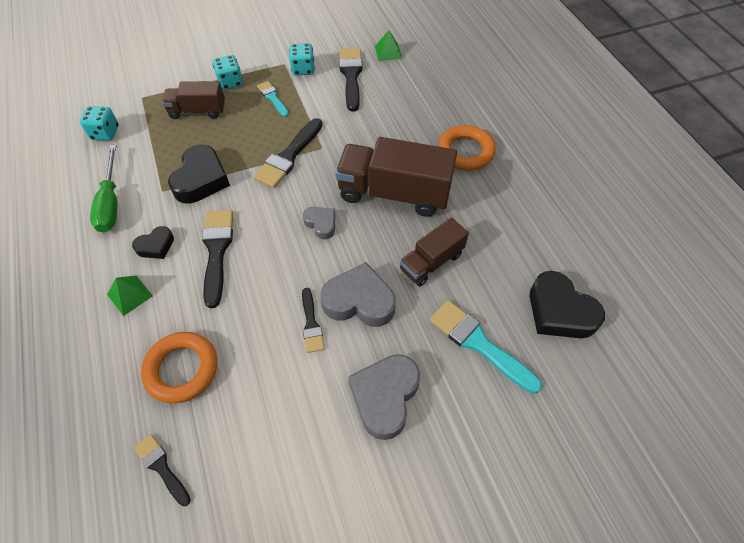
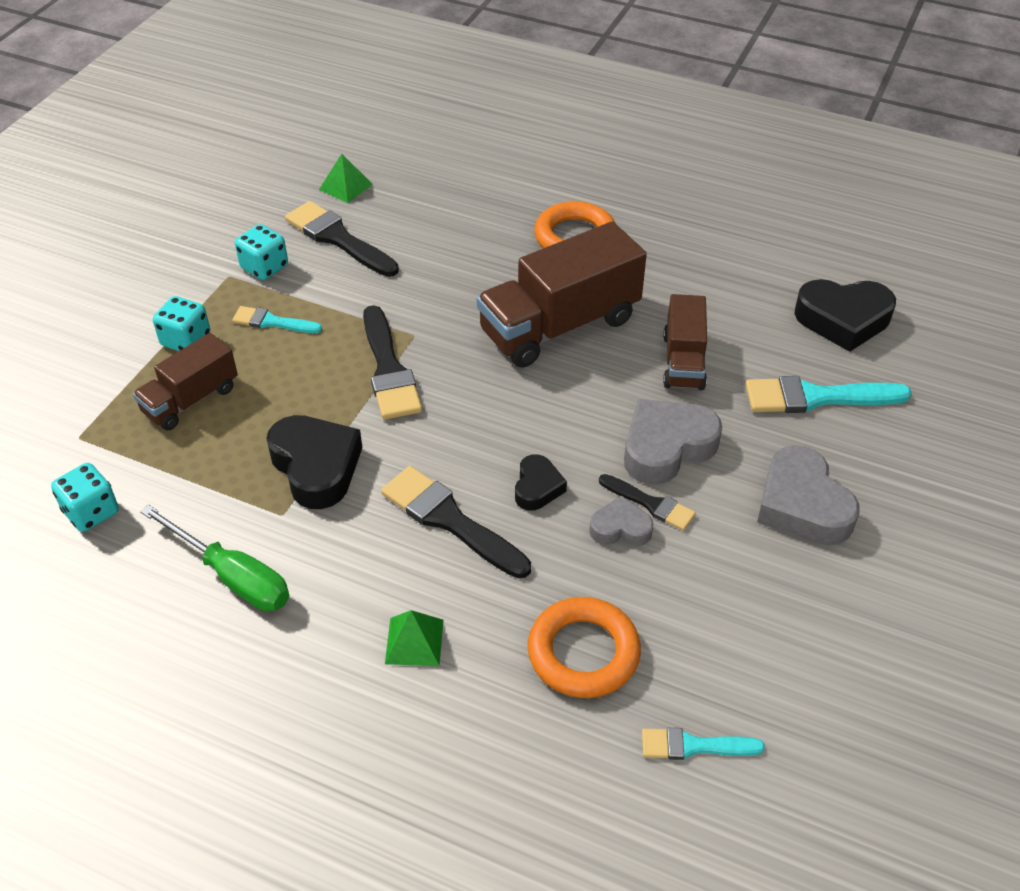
camera: 45 degrees left, 10 degrees down
black heart [132,226,174,259] -> black heart moved to [515,454,567,511]
black brush [134,434,191,506] -> turquoise brush [642,728,765,760]
grey heart [303,207,335,239] -> grey heart moved to [589,495,653,546]

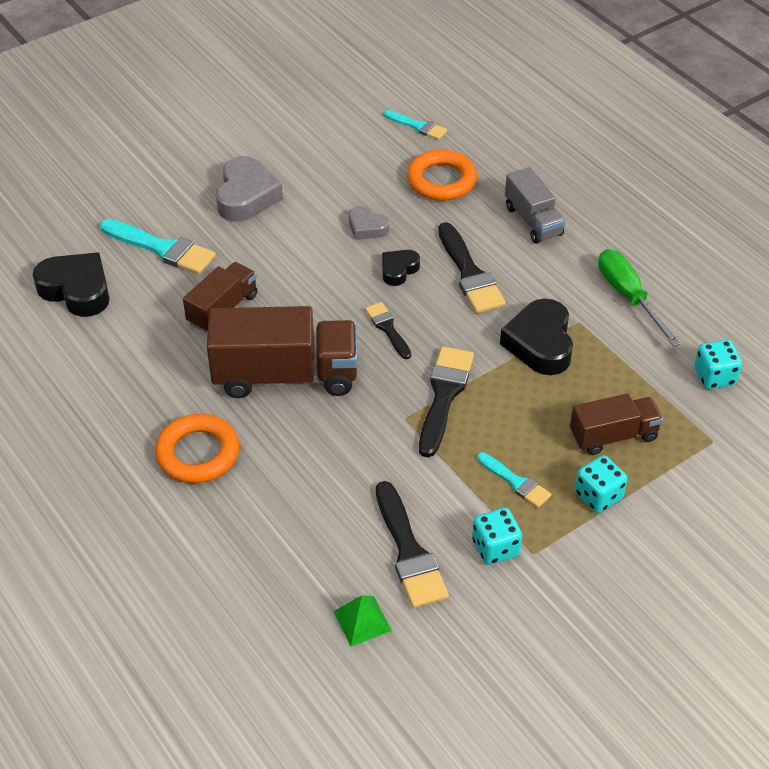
camera: 150 degrees left, 0 degrees up
green pyramid [385,610,443,666] -> grey truck [505,167,565,244]
black brush [599,474,696,531] -> black brush moved to [365,302,411,359]
grey heart [624,399,722,485] -> none

